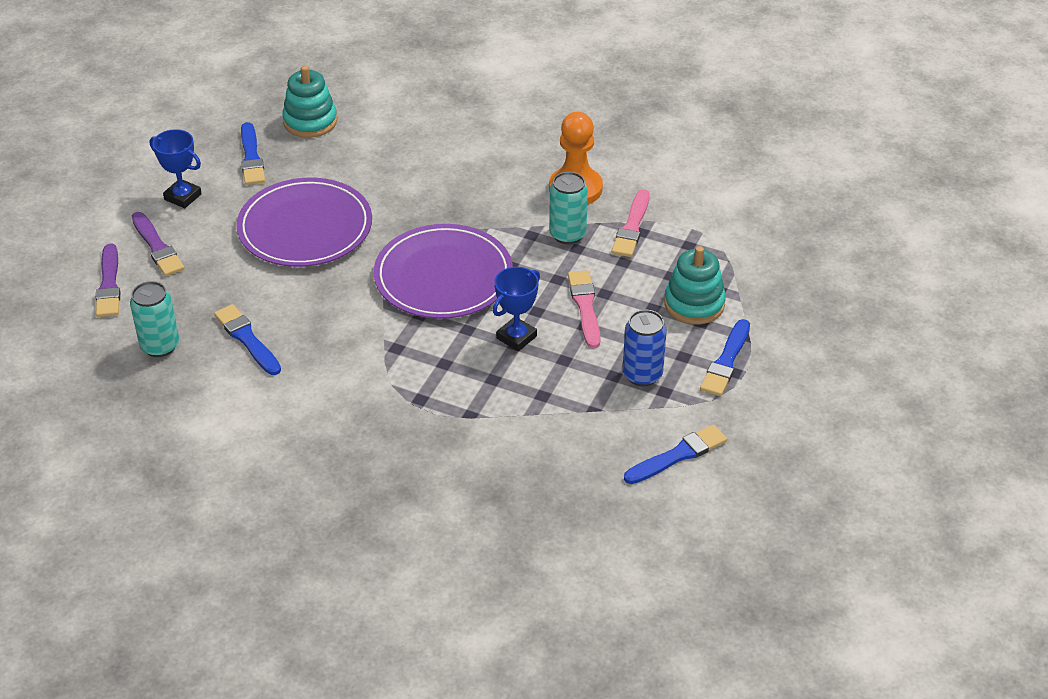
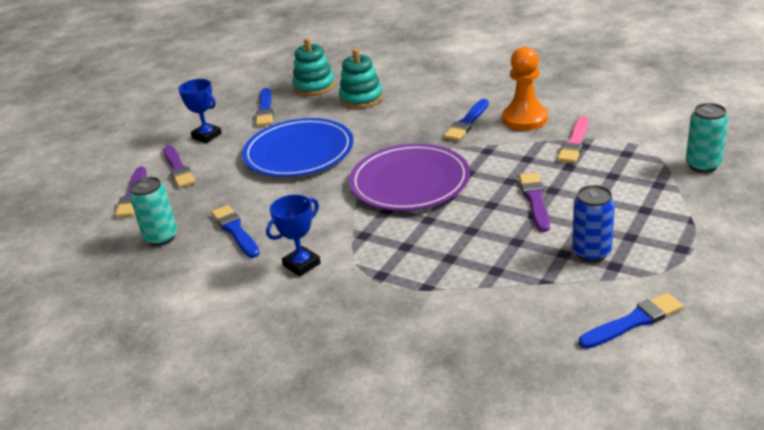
camera: 10 degrees right, 10 degrees down
purple plate [236,178,372,267] -> blue plate [242,118,353,177]
blue trophy [493,267,540,351] -> blue trophy moved to [266,195,321,276]
turquoise can [549,172,588,244] -> turquoise can moved to [686,103,728,173]
pink brush [568,270,601,348] -> purple brush [519,173,550,232]
turquoise stacking toy [664,246,726,324] -> turquoise stacking toy moved to [339,49,383,109]
blue brush [700,319,750,396] -> blue brush moved to [444,99,489,141]

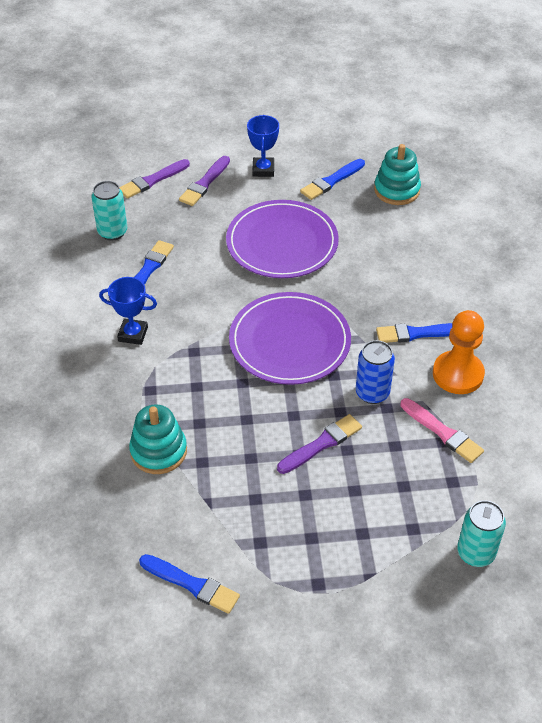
camera: 50 degrees right, 15 degrees up
blue plate [242,118,353,177] -> purple plate [226,200,339,278]
turquoise stacking toy [339,49,383,109] -> turquoise stacking toy moved to [129,404,187,474]
pink brush [557,116,589,163] -> pink brush turned 120 degrees counterclockwise [400,398,484,463]
blue can [572,185,615,262] -> blue can moved to [356,340,395,404]

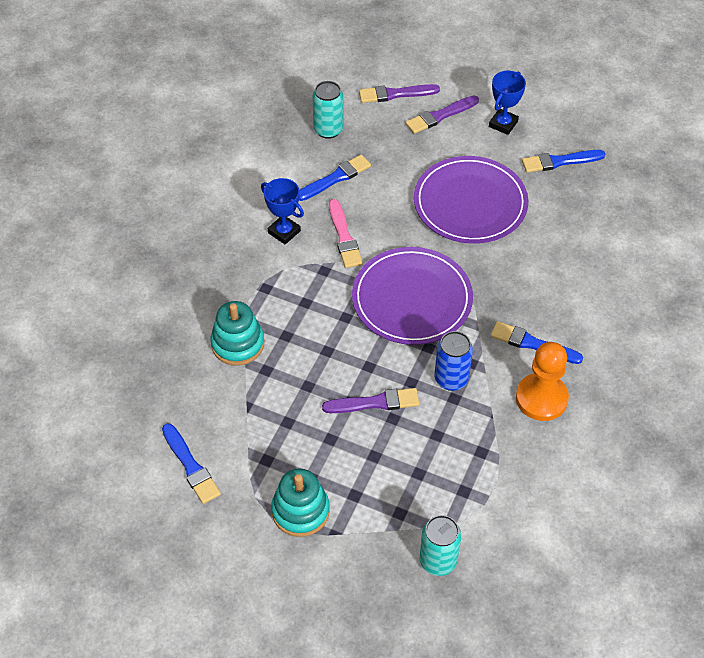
camera: 30 degrees right, 5 degrees up
turquoise stacking toy [374,144,421,205] -> turquoise stacking toy moved to [271,469,330,537]
pink brush [400,398,484,463] -> pink brush moved to [329,199,363,268]

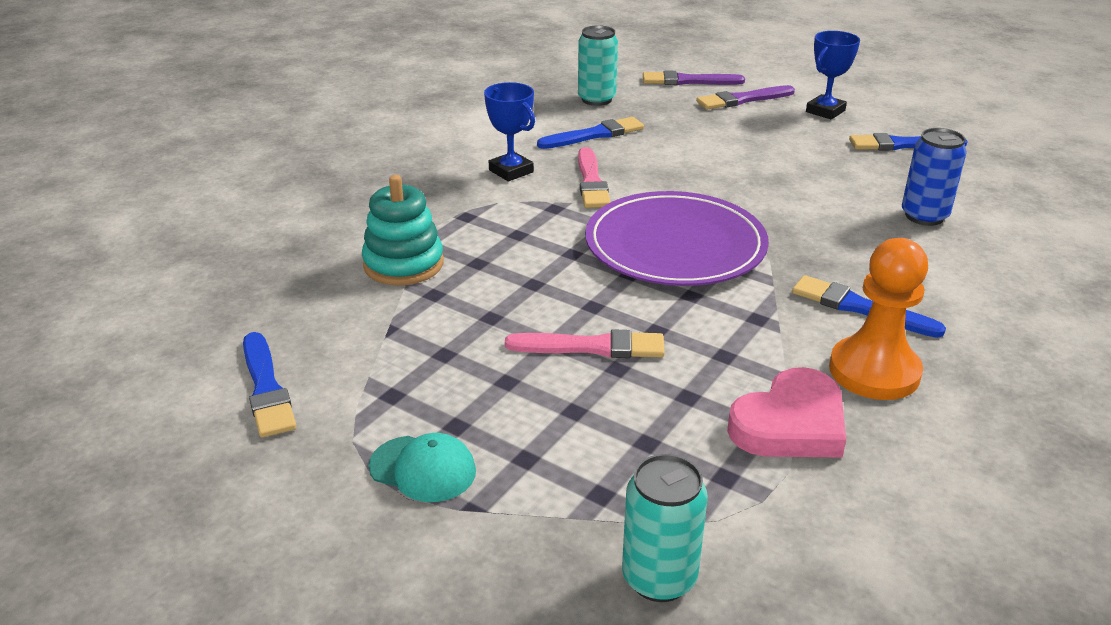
camera: 10 degrees right, 20 degrees down
turquoise stacking toy [271,469,330,537] -> turquoise cap [368,433,476,502]
purple brush [322,388,419,413] -> pink brush [505,329,665,358]
purple plate [414,156,528,244] -> none
blue can [435,331,473,391] -> blue can moved to [902,128,967,226]
none -> pink heart [727,367,846,458]

